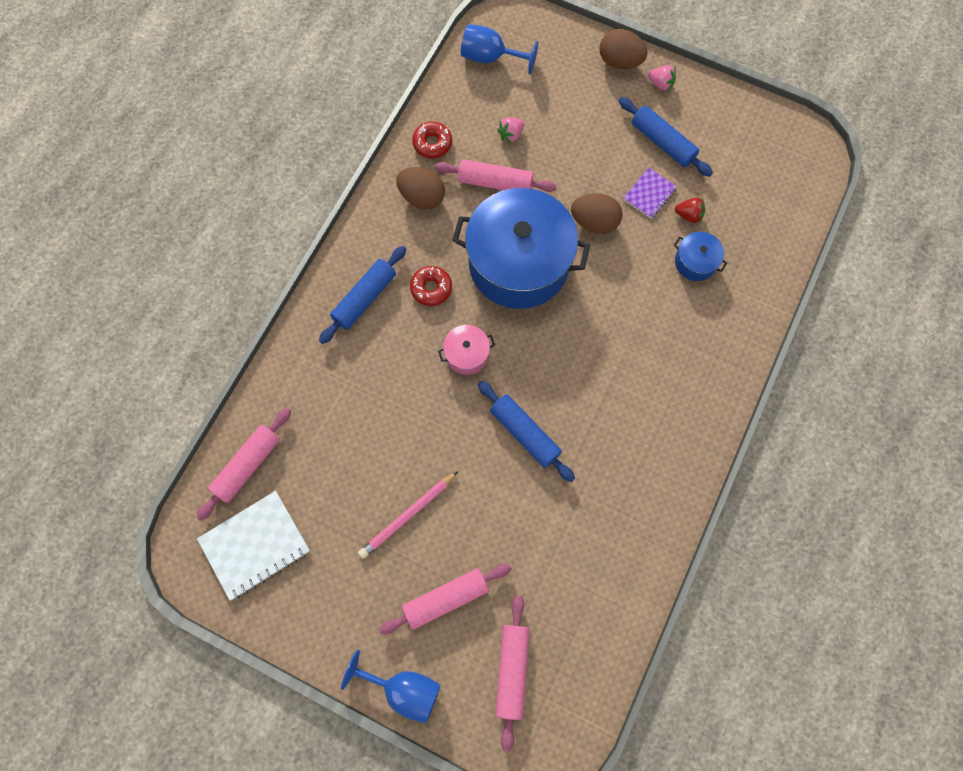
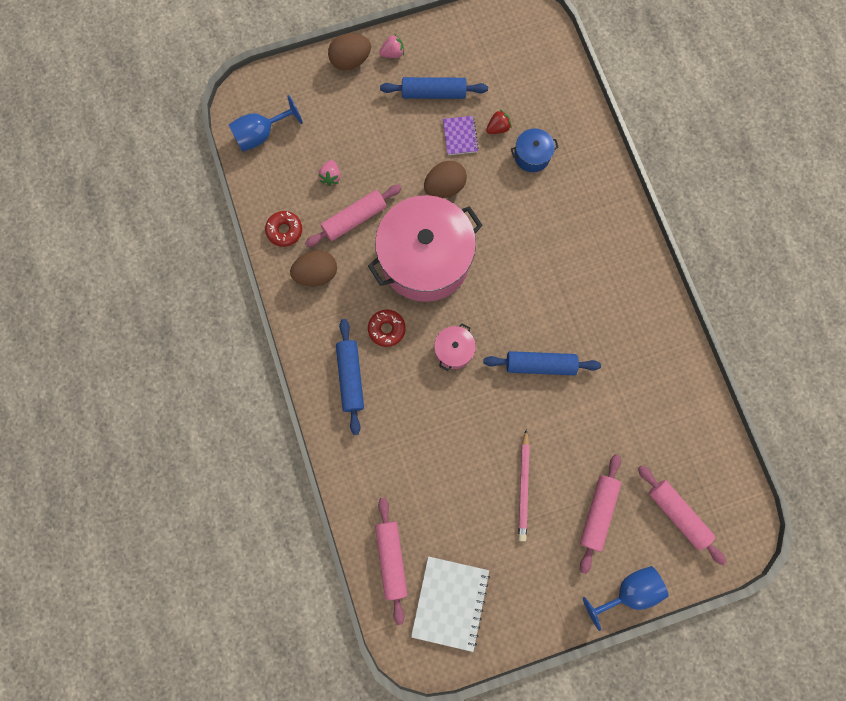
camera: 45 degrees left, 5 degrees up
blue pot [452,188,590,309] -> pink pot [368,195,483,302]

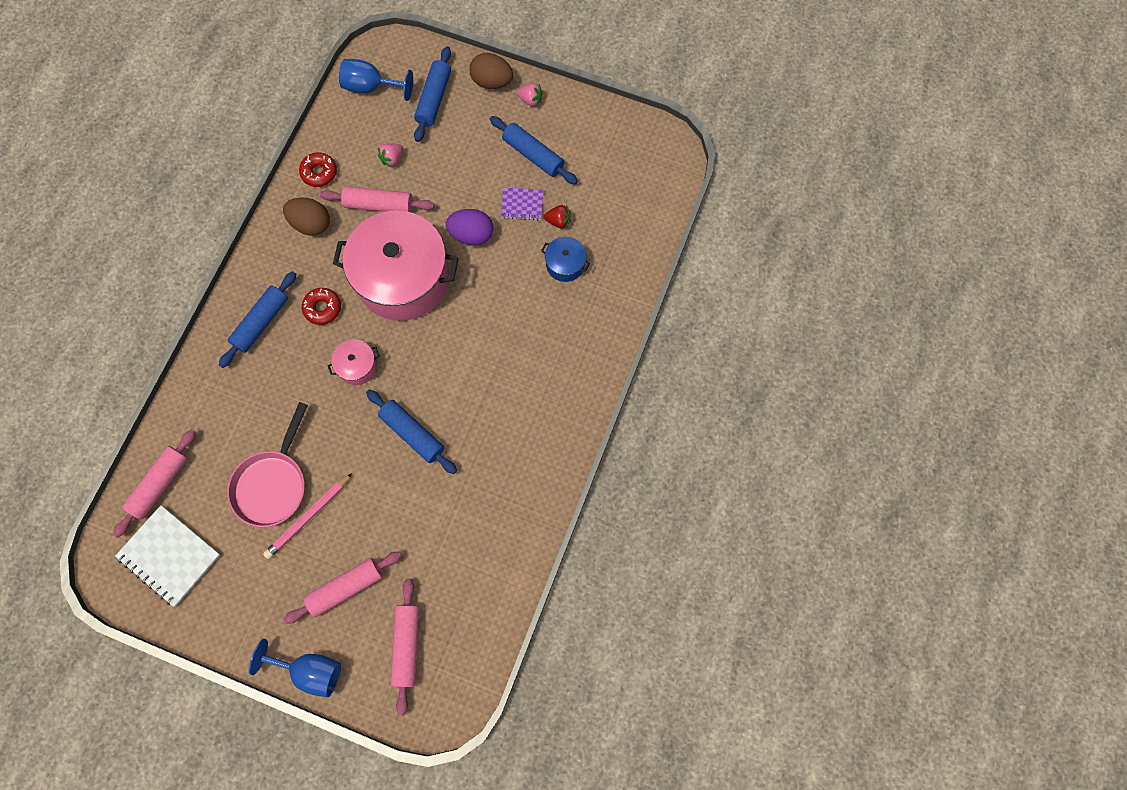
camera: 40 degrees right, 5 degrees down
white notebook [411,556,490,652] -> white notebook turned 75 degrees clockwise [115,505,220,607]
brown egg [424,161,467,198] -> purple egg [446,209,493,246]
purple notebook [443,116,479,155] -> purple notebook turned 60 degrees clockwise [501,187,543,220]
none -> pink pan [227,402,308,527]
none -> blue rolling pin [414,46,451,142]

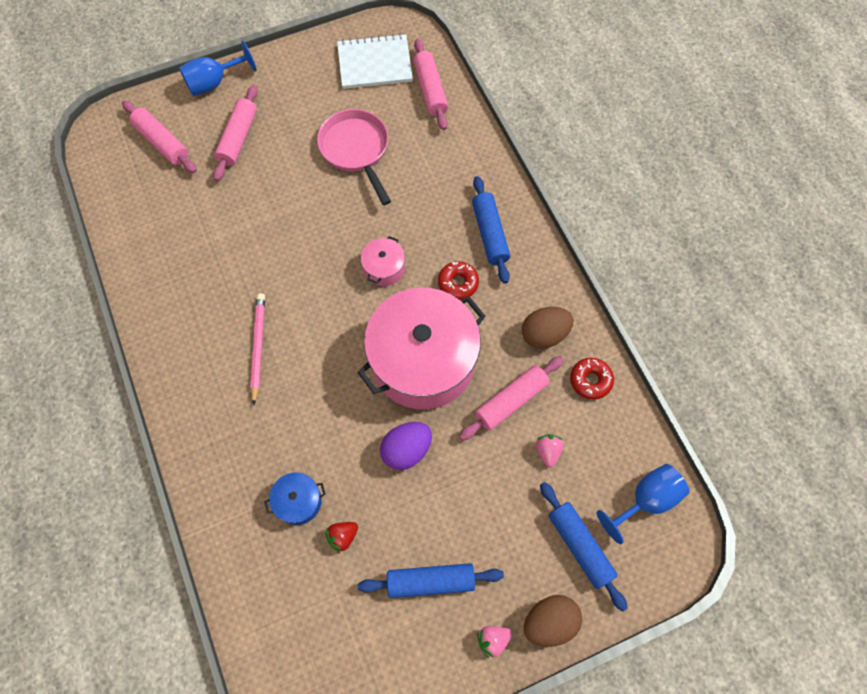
camera: 135 degrees right, 5 degrees down
pink pencil [263,473,352,559] -> pink pencil moved to [250,293,265,406]
blue rolling pin [366,390,457,474] -> none
purple notebook [501,187,543,220] -> none

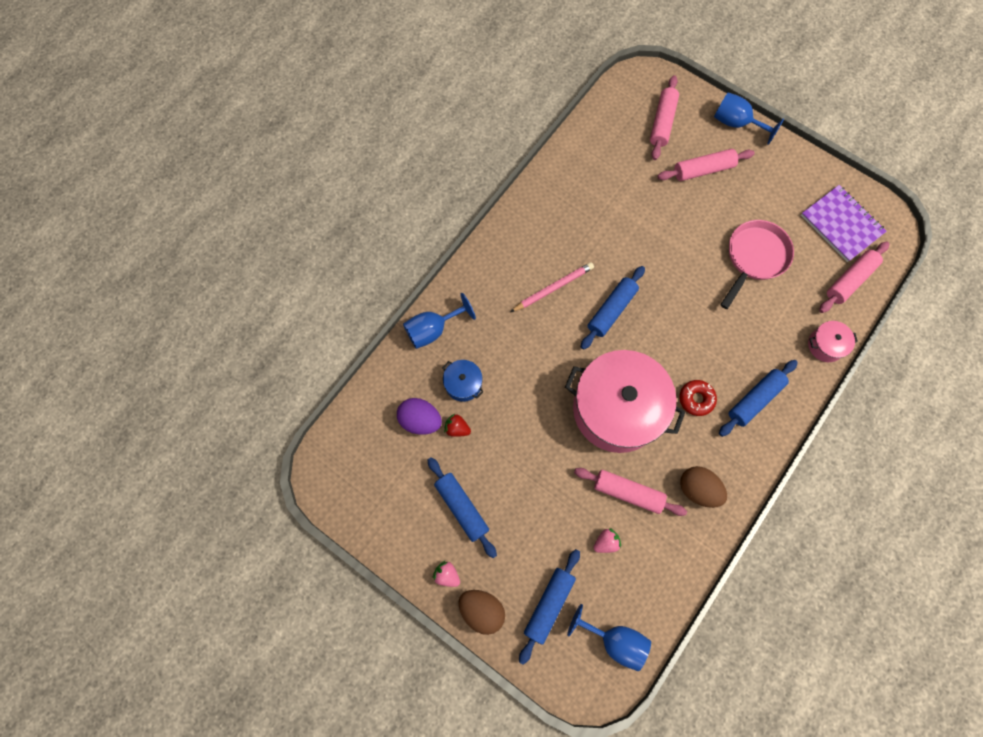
camera: 60 degrees right, 5 degrees up
white notebook [337,34,413,89] -> purple notebook [801,185,887,262]
pink pot [361,236,405,286] -> pink pot moved to [808,321,858,362]
purple egg [380,422,432,470] -> purple egg moved to [397,398,442,435]
red donut [570,358,614,400] -> none
none -> blue goblet [403,293,476,349]
none -> blue rolling pin [581,266,645,350]

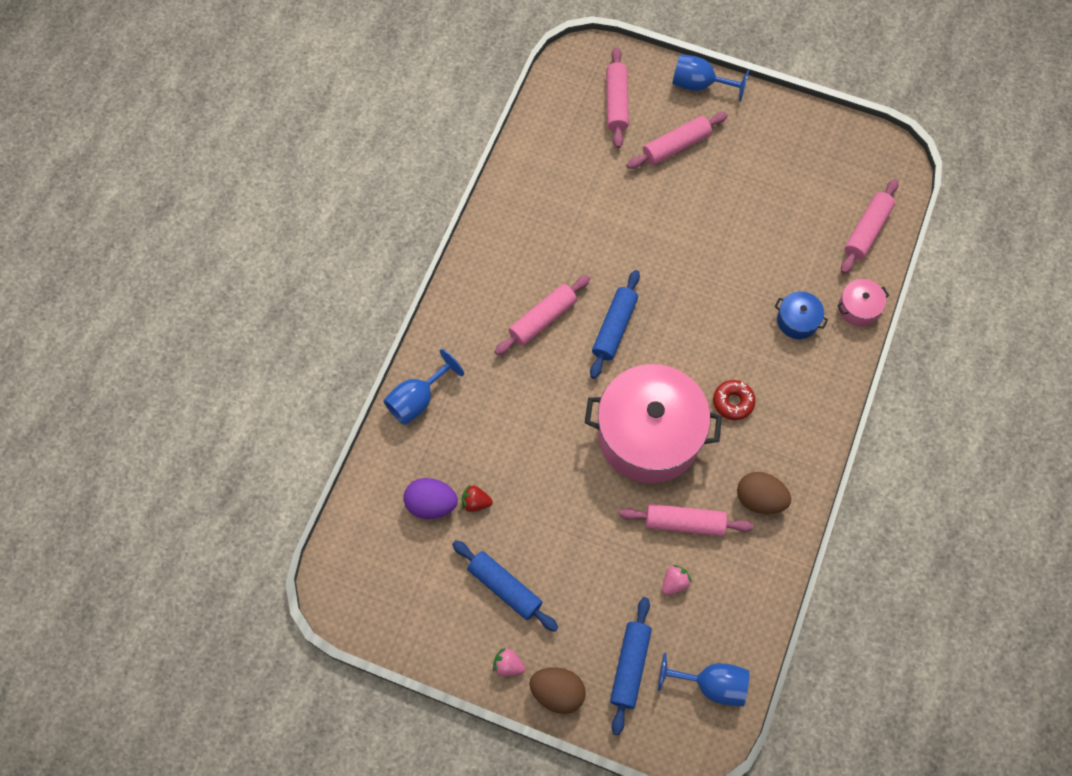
camera: 15 degrees left, 5 degrees down
blue pot [442,360,484,402] -> blue pot moved to [775,291,828,339]
pink pencil [510,262,594,312] -> pink rolling pin [495,275,590,355]
blue rolling pin [719,360,798,437] -> none
pink pan [720,220,794,309] -> none
purple notebook [801,185,887,262] -> none

